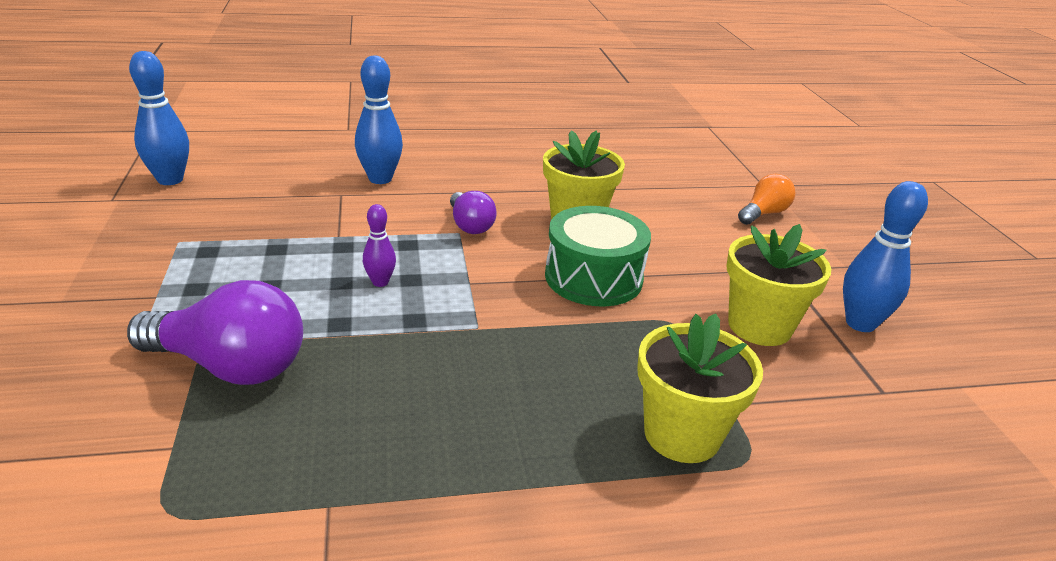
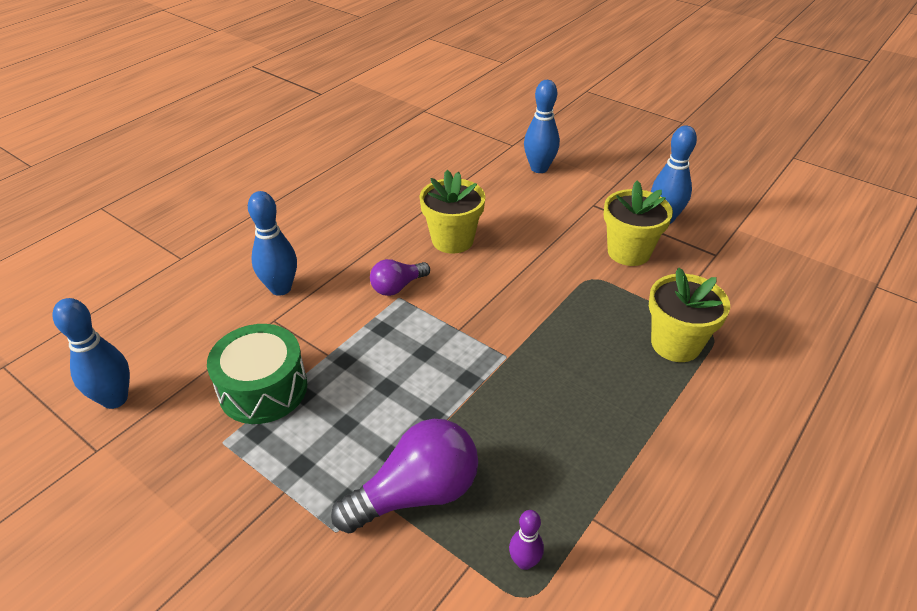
camera: 40 degrees left, 10 degrees up
purple bowling pin [363,204,396,287] -> purple bowling pin moved to [509,510,544,570]
purple light bulb [450,191,497,234] -> purple light bulb turned 120 degrees clockwise [370,259,430,296]
green drum [545,206,651,306] -> green drum moved to [207,324,307,424]
orange light bulb [738,174,795,225] -> blue bowling pin [524,80,560,173]

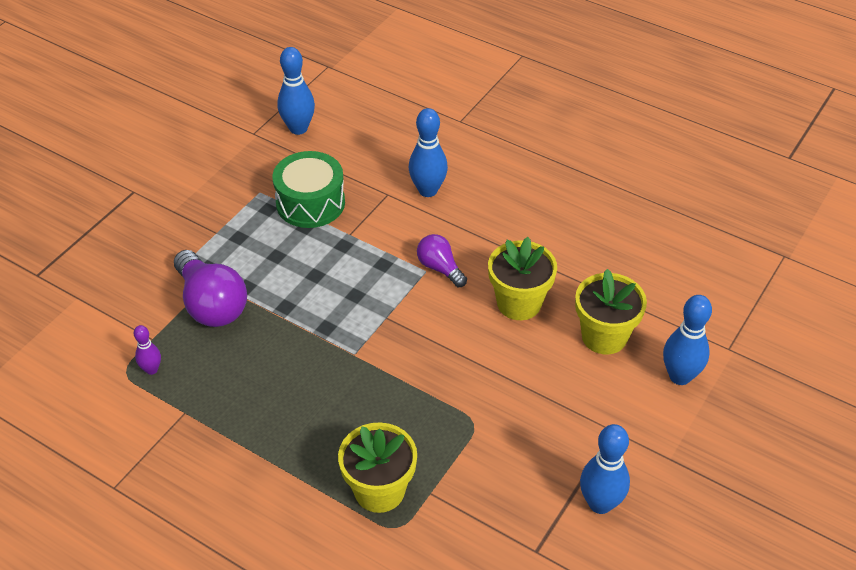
camera: 85 degrees right, 5 degrees up
yellow flower pot [604,180,673,266] -> yellow flower pot moved to [575,269,647,354]

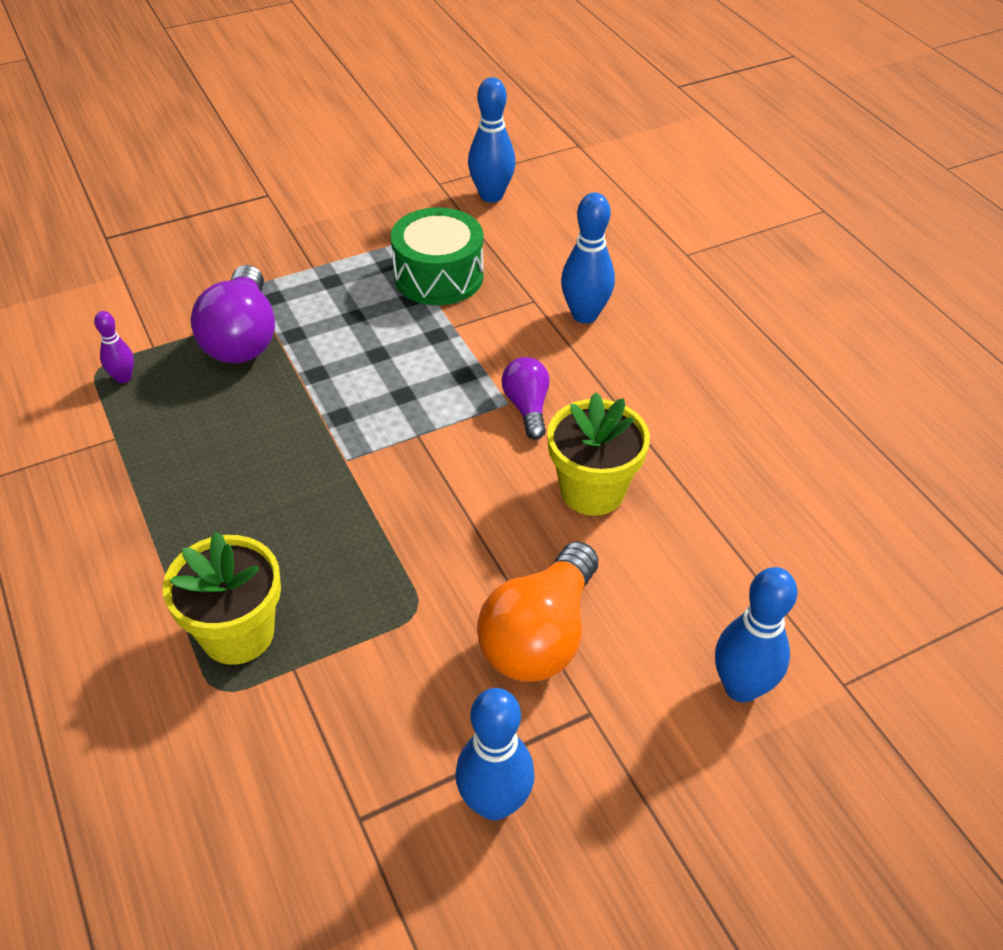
camera: 30 degrees right, 0 degrees up
yellow flower pot [575,269,647,354] -> none
none -> orange light bulb [477,541,598,682]

